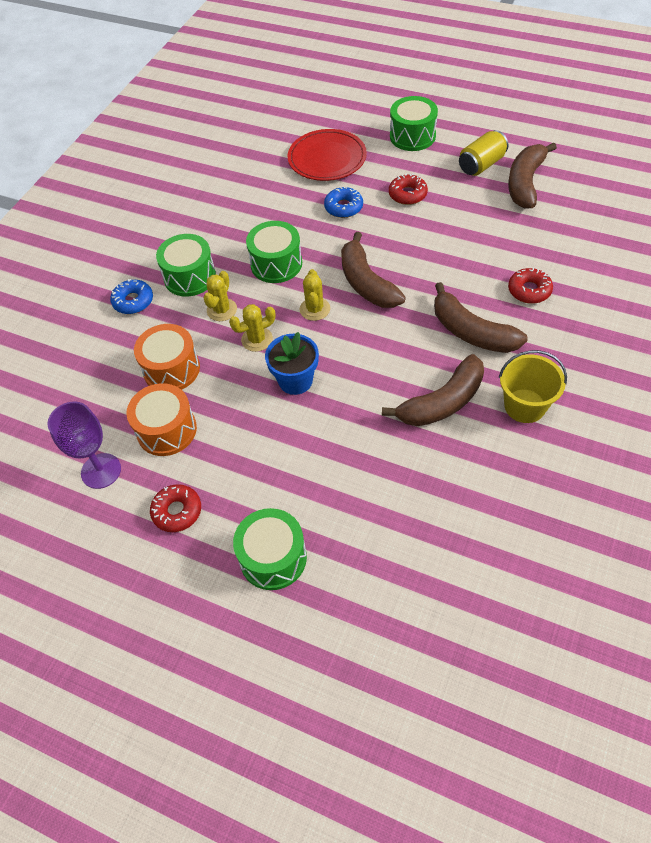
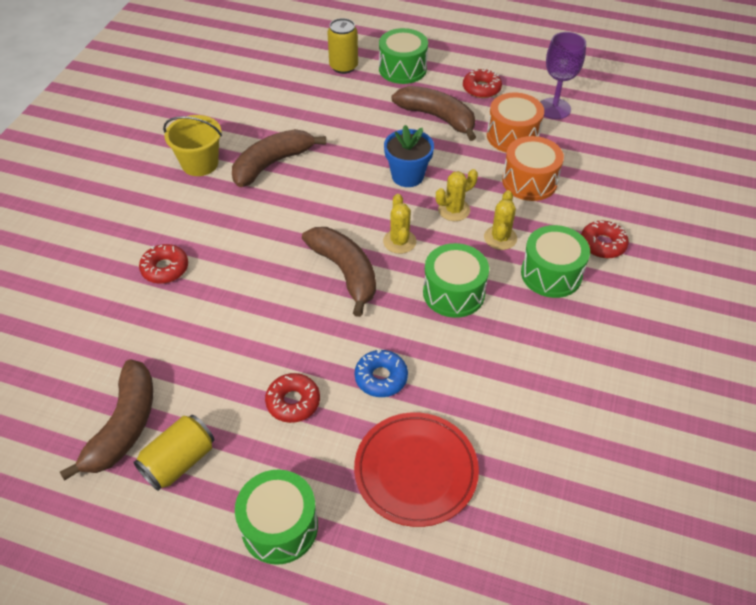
camera: 170 degrees right, 5 degrees down
blue donut [110,279,153,314] -> red donut [581,221,629,258]
brown banana [434,282,528,353] -> brown banana moved to [392,86,476,141]
none -> yellow can [327,18,358,74]

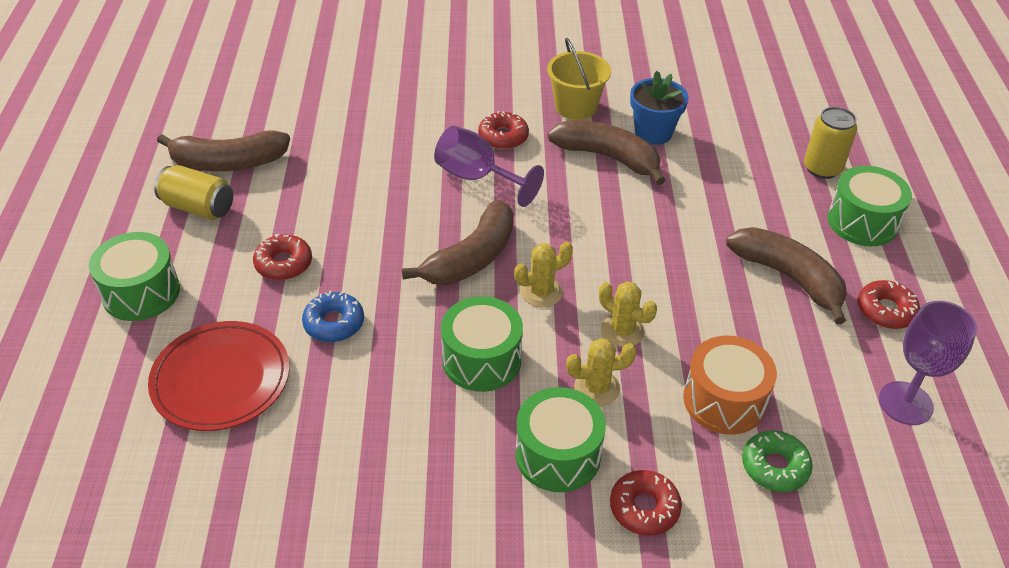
camera: 70 degrees right, 5 degrees down
red donut [139,244,188,284] -> red donut moved to [478,111,529,149]
blue flower pot [384,125,434,187] -> blue flower pot moved to [630,71,689,145]
brown banana [392,86,476,141] -> brown banana turned 60 degrees counterclockwise [726,227,847,324]
orange drum [487,93,544,153] -> none
none -> purple goblet [434,126,544,207]
none -> green donut [742,430,813,492]

